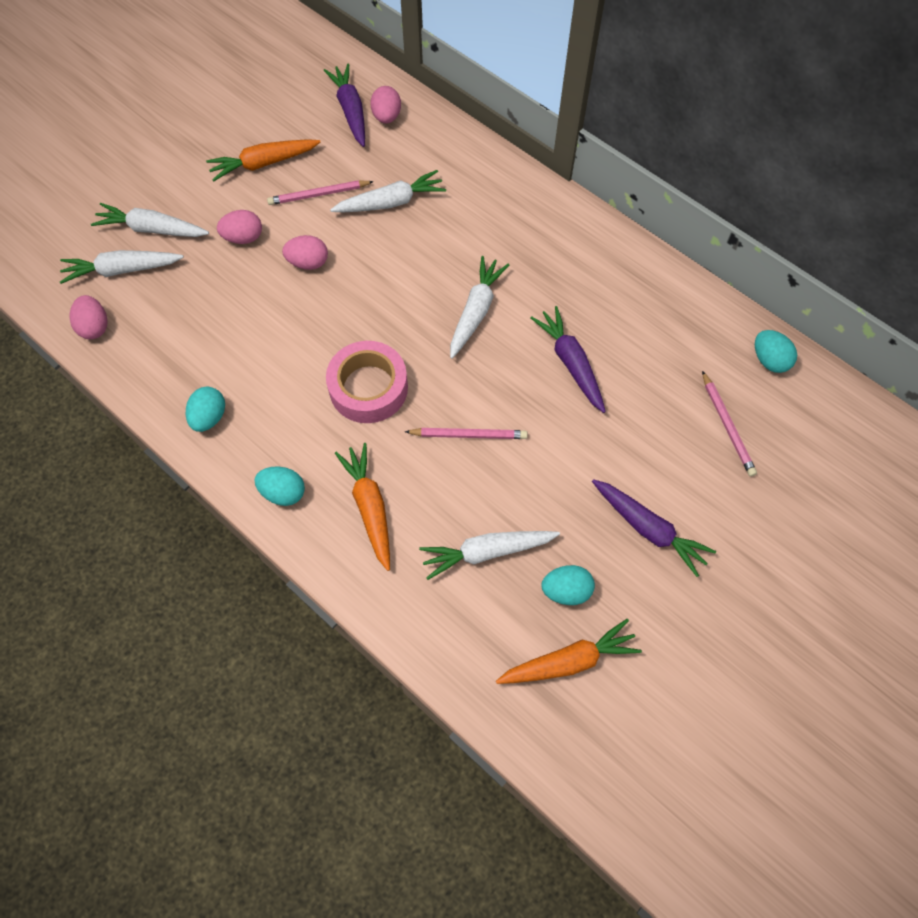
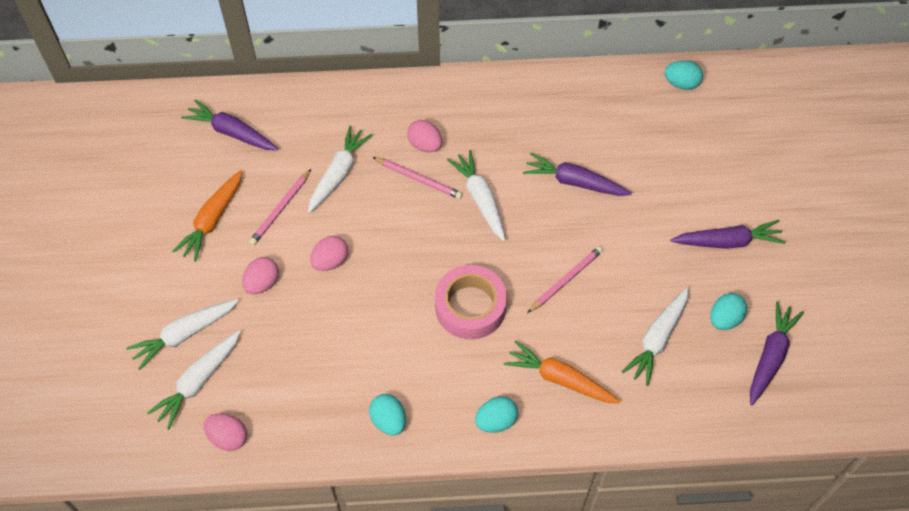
camera: 45 degrees left, 5 degrees down
pink egg [370,86,401,124] -> pink egg moved to [407,120,442,152]
orange carrot [496,619,642,684] -> purple carrot [750,301,804,405]
pink pencil [702,371,757,477] -> pink pencil moved to [373,157,463,199]

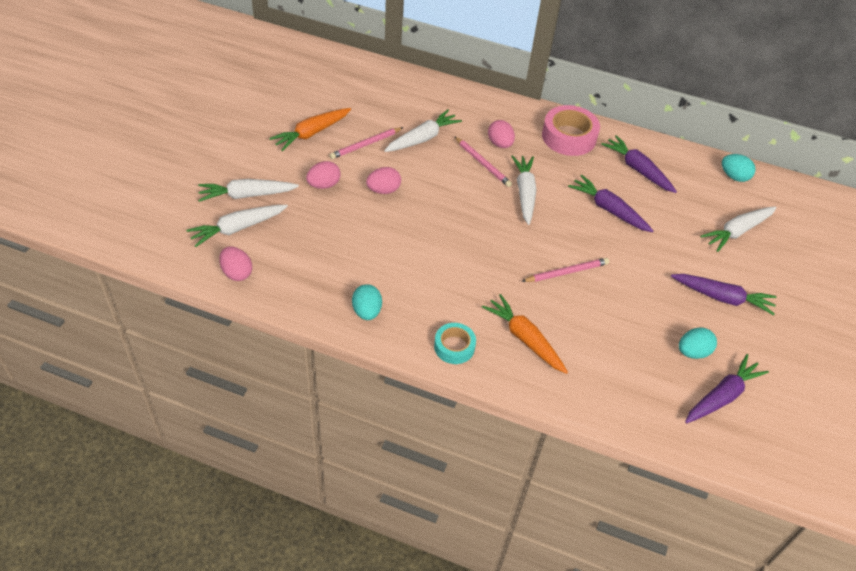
camera: 20 degrees right, 10 degrees down
purple carrot [181,99,278,150] -> purple carrot moved to [601,135,677,193]
pink tape [435,265,507,339] -> pink tape moved to [542,105,600,156]
turquoise egg [475,396,518,433] -> turquoise tape [434,323,476,364]
white carrot [622,287,689,386] -> white carrot moved to [700,206,777,252]

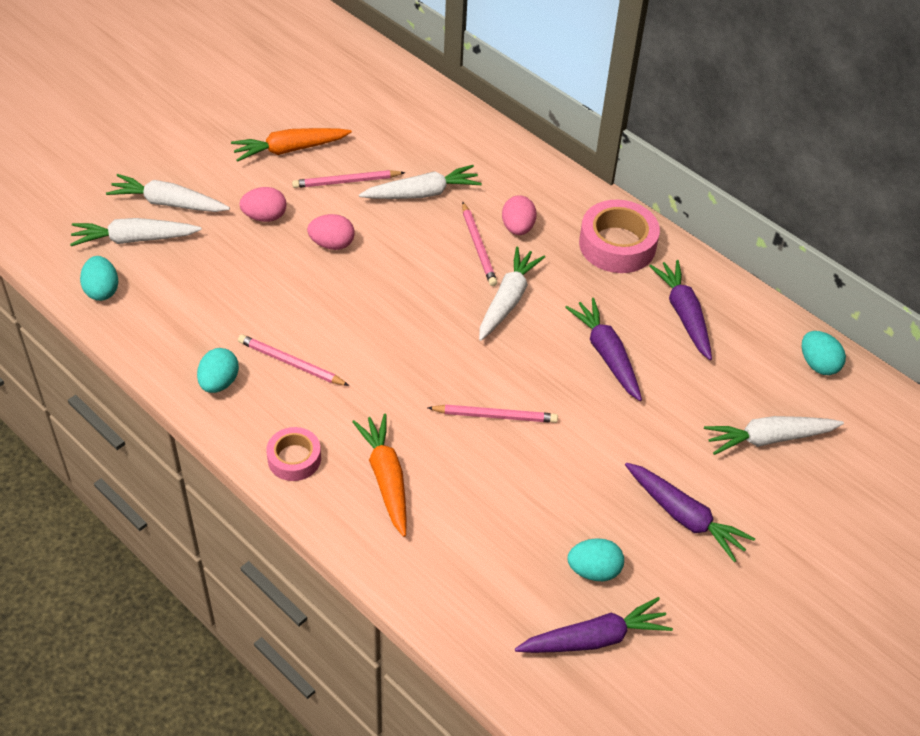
camera: 25 degrees right, 0 degrees up
pink egg [219,247,252,281] -> turquoise egg [80,256,118,301]
turquoise tape [434,323,476,364] -> pink tape [266,427,321,481]
none -> pink pencil [238,334,349,386]

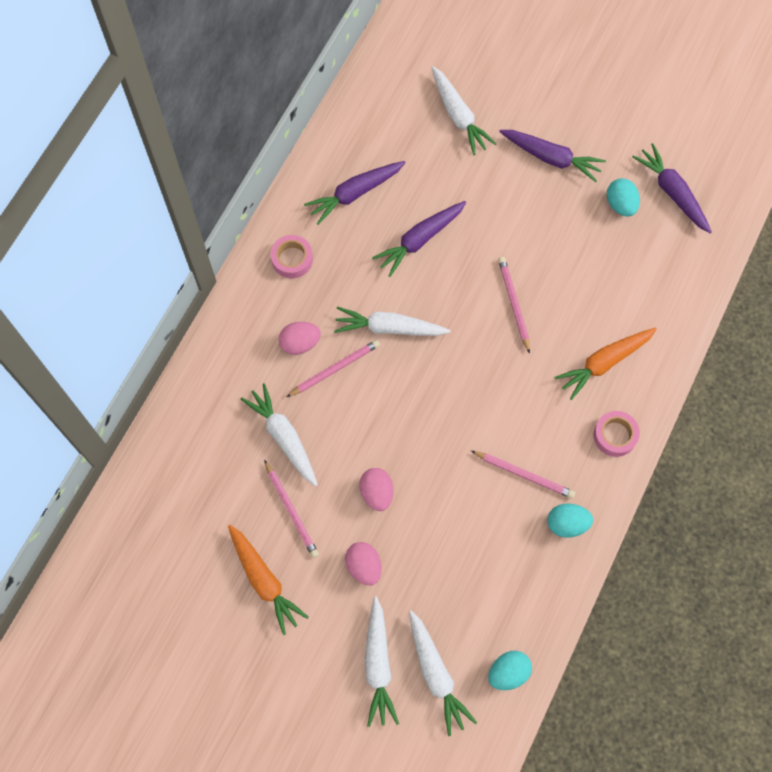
camera: 105 degrees left, 20 degrees up
pink pencil [238,334,349,386] -> pink pencil turned 75 degrees counterclockwise [471,451,575,499]
pink tape [579,200,660,273] -> pink tape [271,235,313,278], size x0.60
purple carrot [625,462,755,562] -> purple carrot turned 90 degrees clockwise [499,130,606,182]
turquoise egg [802,331,846,375] -> none

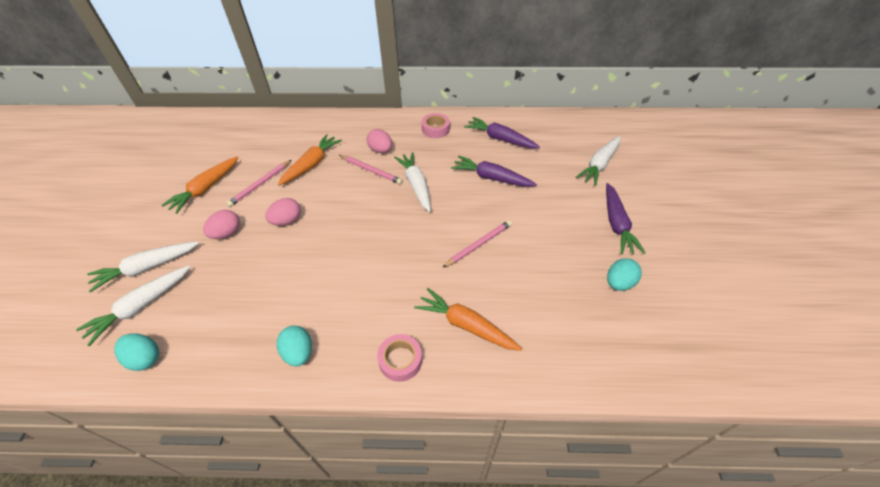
camera: 65 degrees right, 20 degrees down
white carrot [241,383,318,486] -> orange carrot [278,134,342,186]
pink pencil [471,451,575,499] -> none
purple carrot [632,143,712,233] -> none

